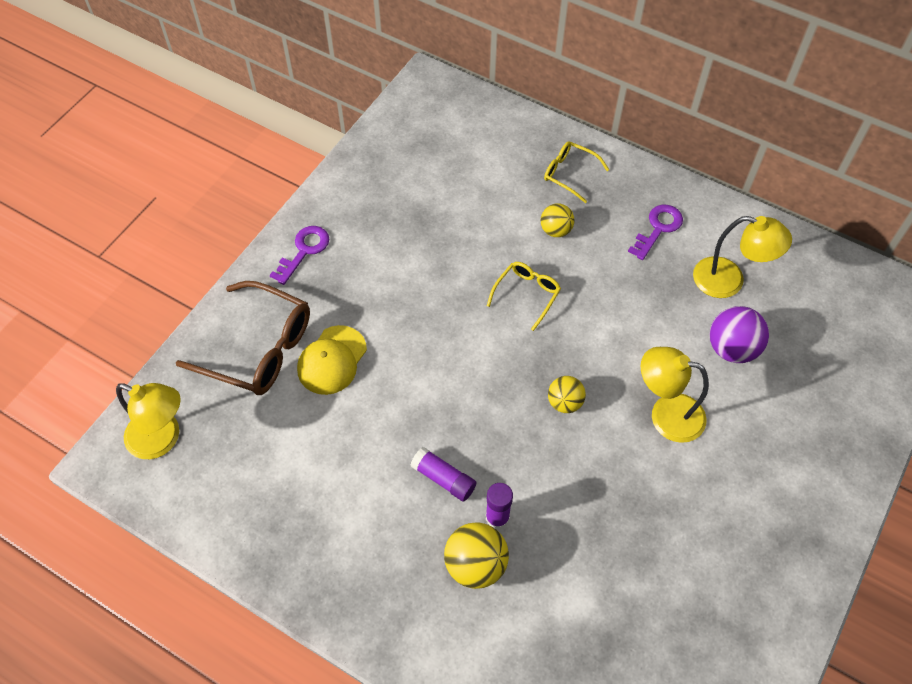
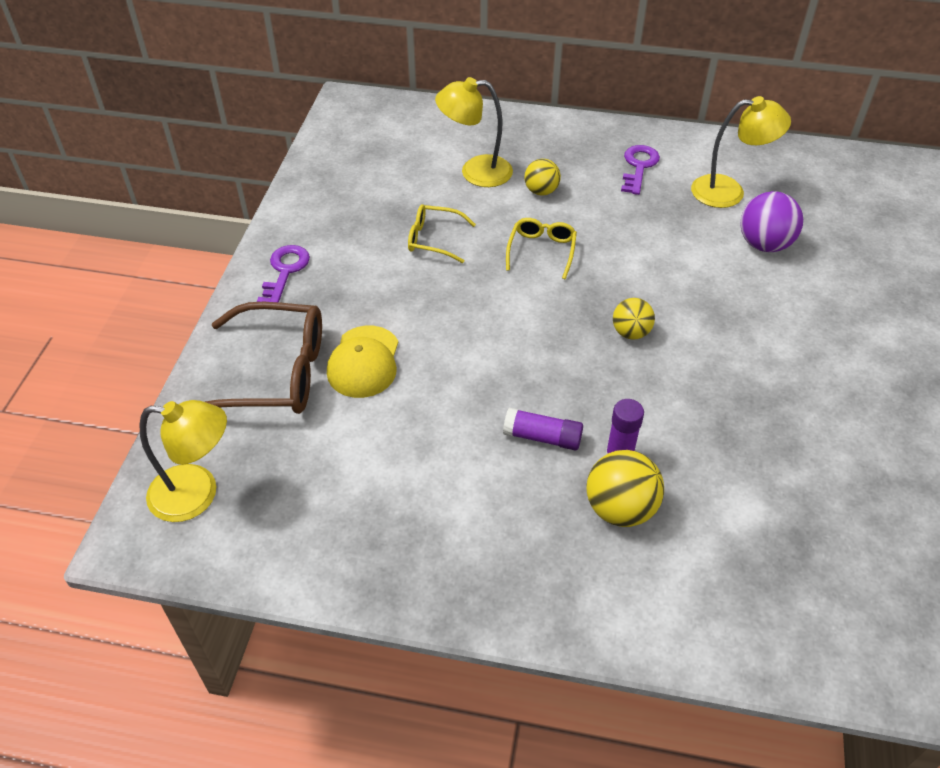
camera: 20 degrees left, 10 degrees down
yellow glasses [544,141,609,203] -> yellow glasses moved to [408,204,476,263]
yellow lamp [641,347,709,443] -> yellow lamp moved to [435,77,513,187]

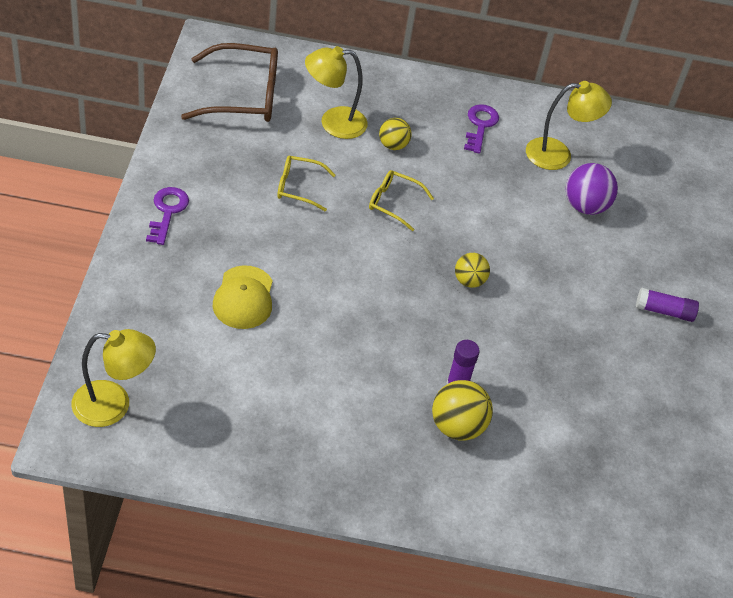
camera: 10 degrees left, 0 degrees up
brown glasses [205,302,322,414] -> brown glasses moved to [181,43,278,122]
purple glue stick [503,408,583,450] -> purple glue stick moved to [636,287,699,322]
yellow glasses [506,218,577,279] -> yellow glasses turned 75 degrees counterclockwise [369,170,434,231]

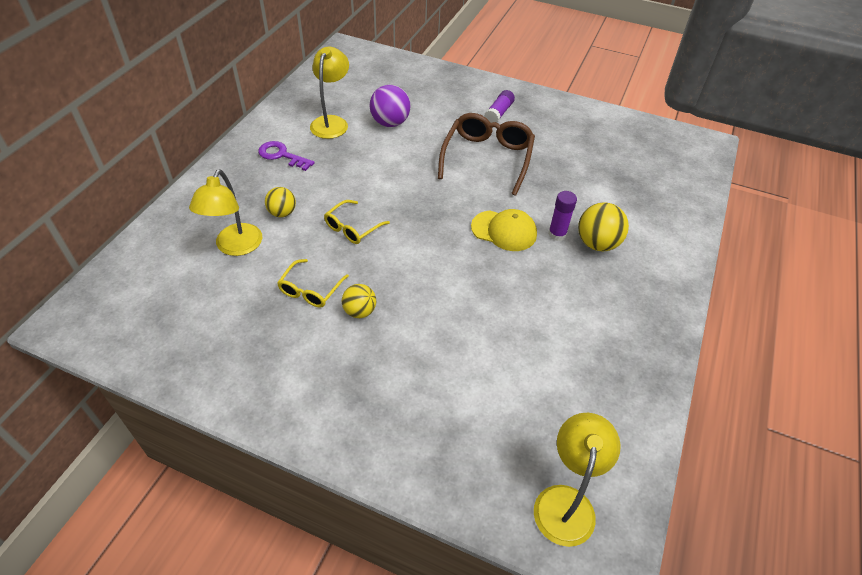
camera: 70 degrees left, 0 degrees up
purple key [146,187,189,245] -> none
brown glasses [181,43,278,122] -> brown glasses moved to [438,113,535,196]
yellow cap [213,265,273,329] -> yellow cap moved to [471,209,537,251]
yellow ball [455,253,490,288] -> yellow ball moved to [342,284,376,318]

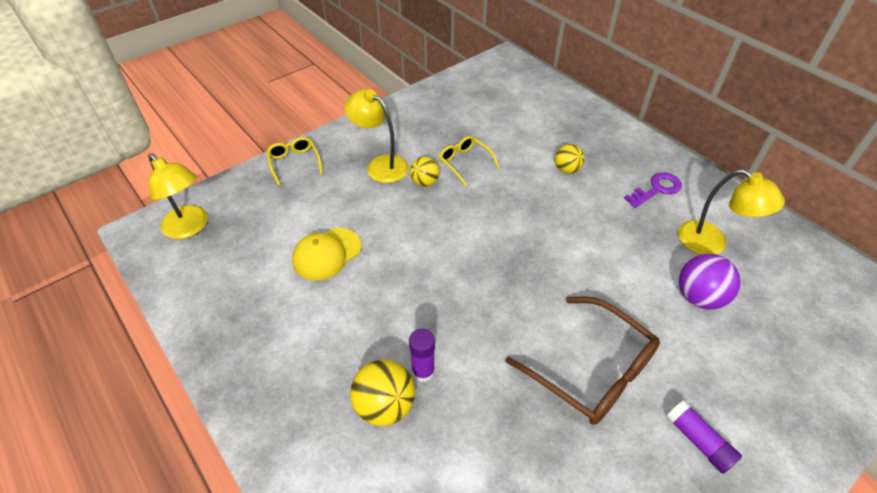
camera: 120 degrees right, 0 degrees up
yellow lamp [189,169,262,256] -> yellow lamp moved to [344,89,409,183]
yellow glasses [324,200,390,244] -> yellow glasses moved to [266,137,323,186]
yellow cap [471,209,537,251] -> yellow cap moved to [292,228,362,280]

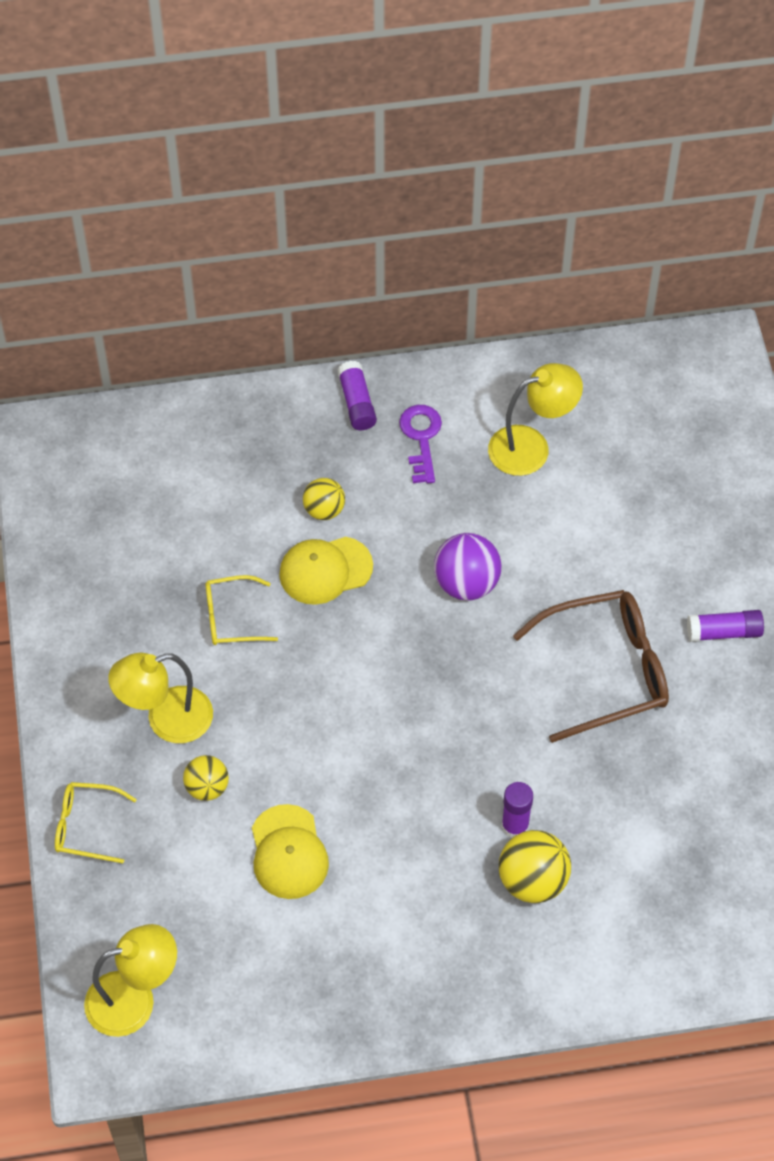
camera: 60 degrees left, 10 degrees up
yellow ball [410,157,440,187] -> yellow ball moved to [183,755,229,801]
purple ball [679,254,741,310] -> purple ball moved to [434,533,501,601]
none -> yellow cap [279,537,373,605]
none -> purple glue stick [337,361,377,430]

